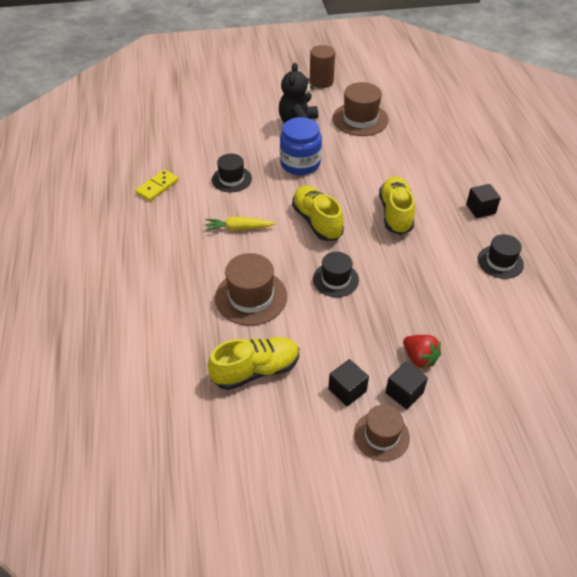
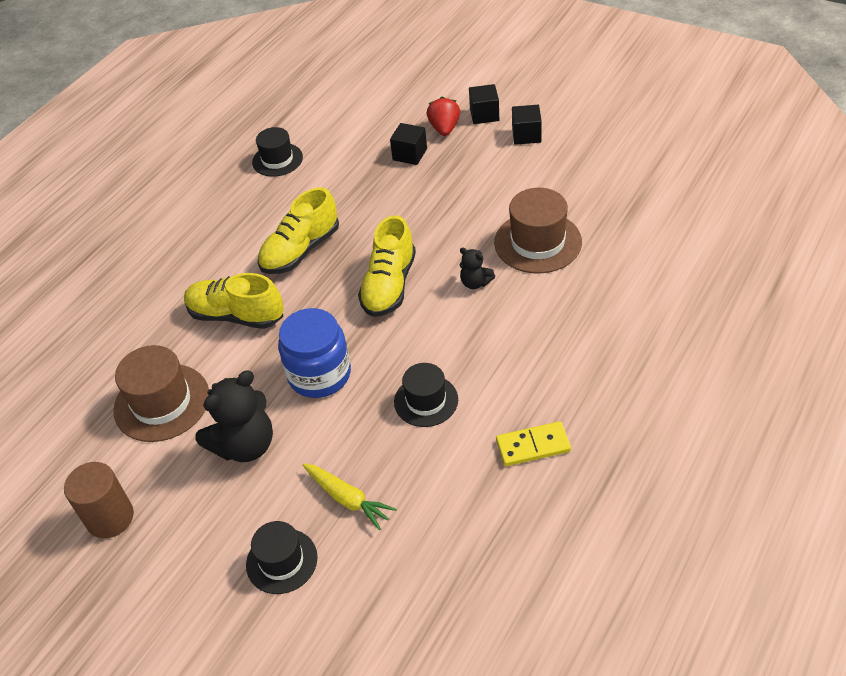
camera: 135 degrees left, 0 degrees up
yellow carrot [205,217,276,231] -> yellow carrot moved to [303,463,397,530]
yellow shoe [208,337,299,390] -> yellow shoe moved to [184,273,284,329]
black hat [313,252,359,297] -> black hat moved to [246,521,318,594]
brown hat [354,405,410,461] -> none
black cube [466,184,501,218] -> black cube moved to [390,123,427,165]
none -> black teddy bear [460,248,495,289]

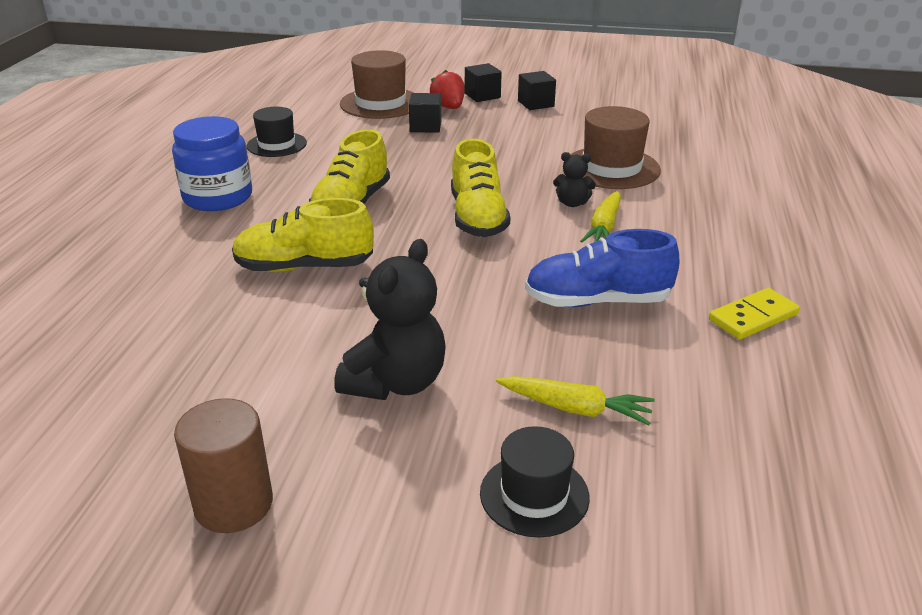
camera: 25 degrees left, 15 degrees down
brown hat [113,345,209,442] -> brown hat moved to [340,50,414,119]
blue jar [278,308,351,398] -> blue jar moved to [172,116,252,211]
black hat [394,363,458,427] -> blue shoe [525,229,680,307]
none -> yellow carrot [580,191,621,243]

